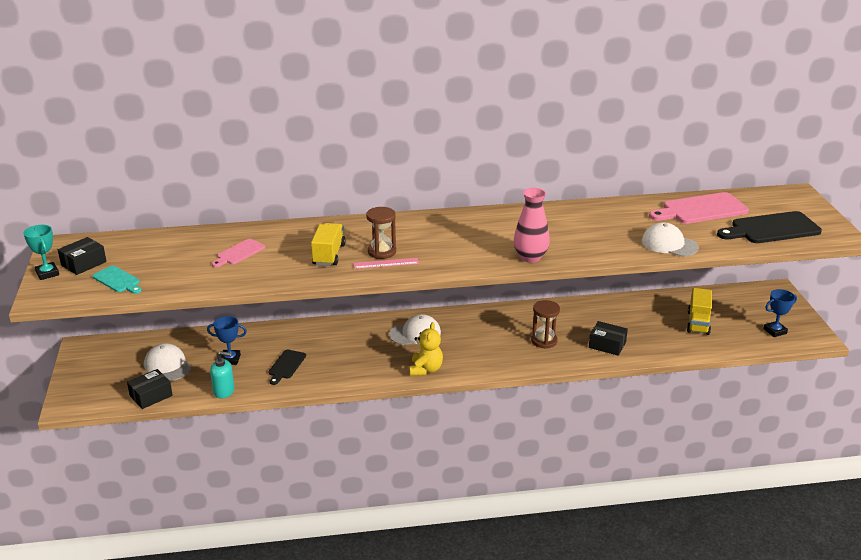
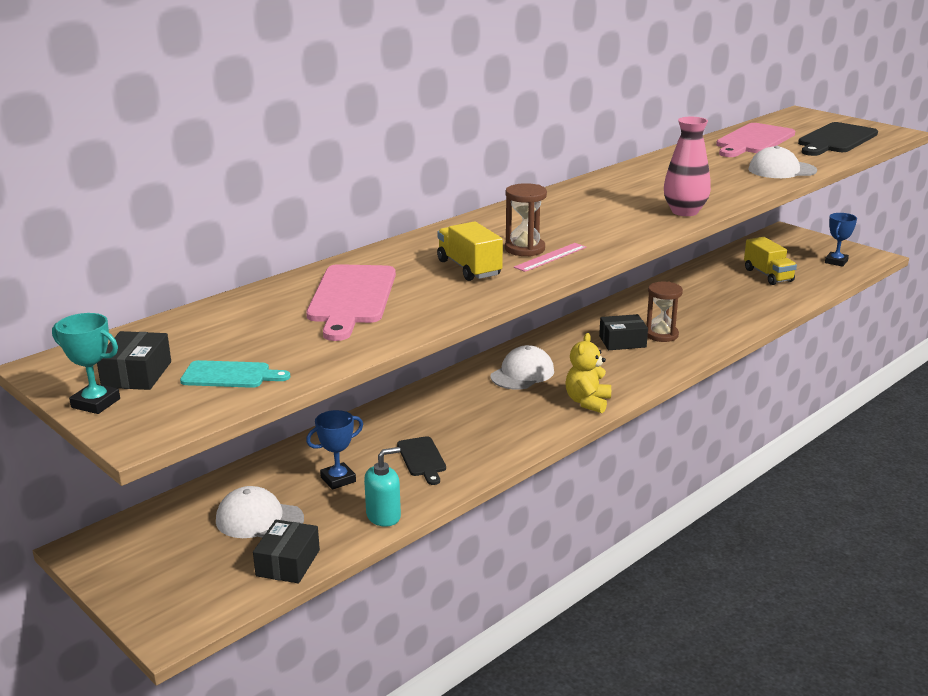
camera: 35 degrees left, 5 degrees down
pink cutting board [212,239,265,267] -> pink cutting board [306,264,396,341], size x1.83
yellow teddy bear [409,322,443,376] -> yellow teddy bear turned 135 degrees counterclockwise [565,333,611,413]
black box [589,321,628,356] -> black box moved to [599,314,648,350]

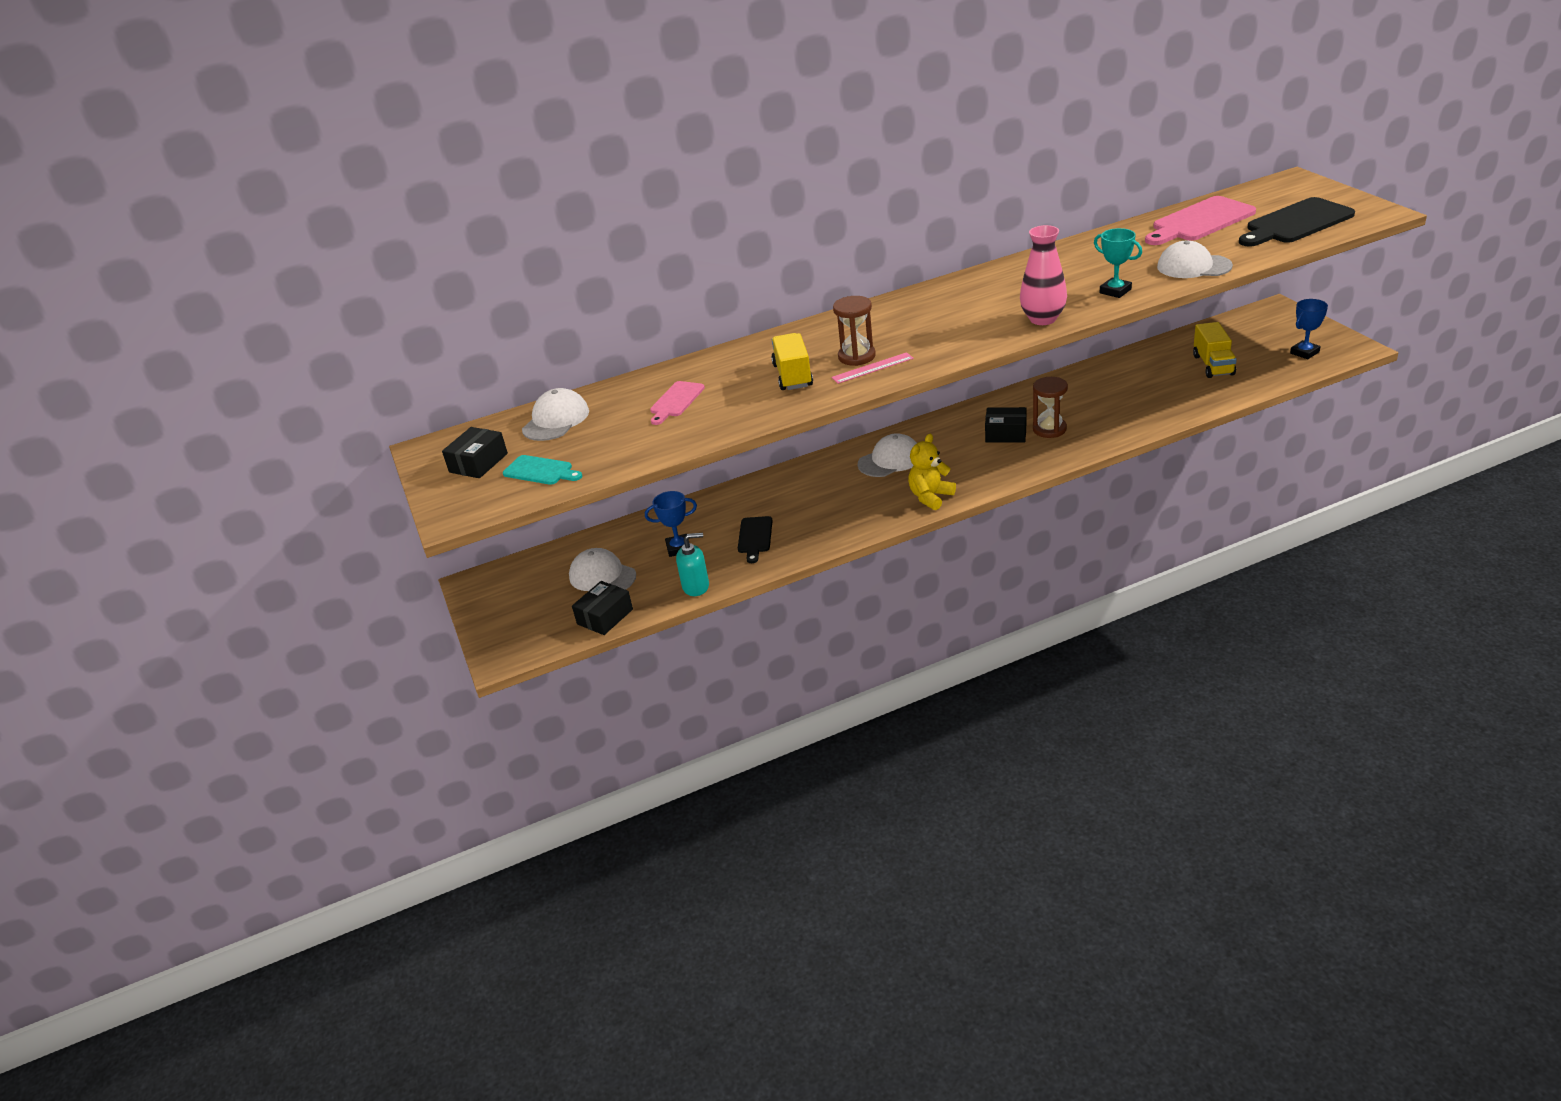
camera: 25 degrees right, 10 degrees up
turquoise trophy [52,313,120,414] -> turquoise trophy moved to [1094,228,1142,298]
pink cutting board [306,264,396,341] -> pink cutting board [650,381,705,425], size x0.55
none -> white cap [522,388,589,441]

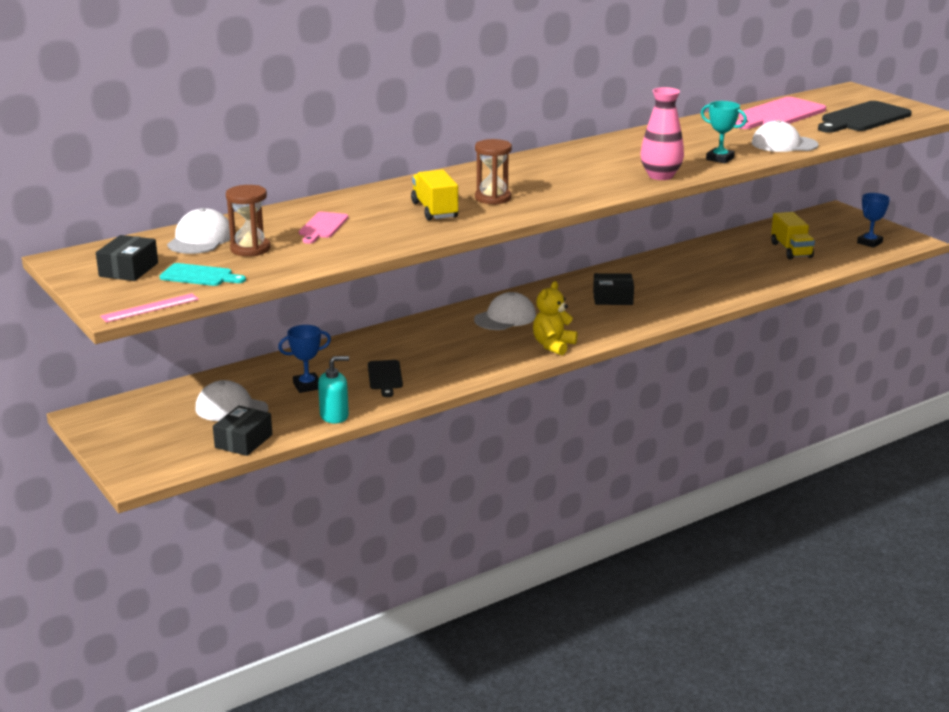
camera: 15 degrees left, 10 degrees down
pink ruler [831,352,914,384] -> pink ruler moved to [100,293,199,323]
brown hourglass [1033,377,1068,438] -> brown hourglass moved to [226,185,271,256]

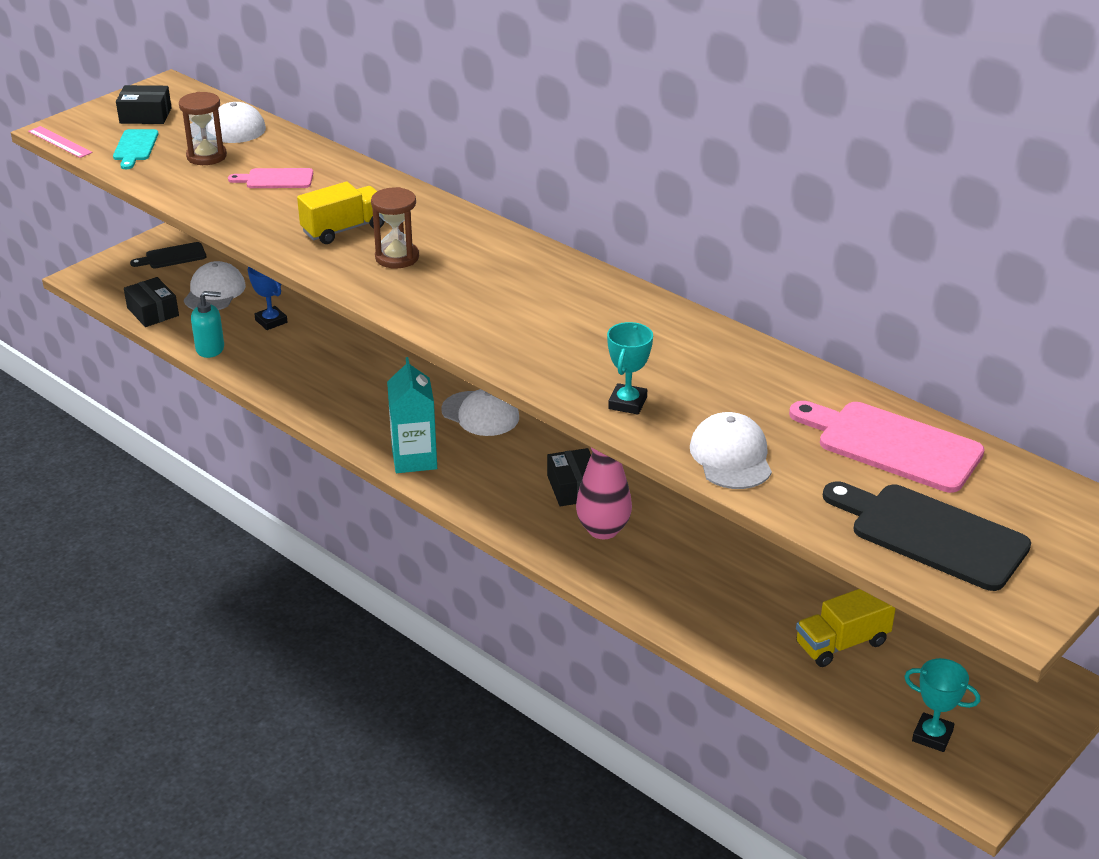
camera: 75 degrees right, 10 degrees up
black box [213,406,272,456] -> black box turned 45 degrees clockwise [124,277,179,327]
turquoise soap dispenser [318,356,349,423] -> turquoise soap dispenser turned 60 degrees counterclockwise [191,291,224,358]
black cutting board [368,360,403,397] -> black cutting board moved to [130,242,206,268]
yellow teddy bear [533,281,577,356] -> turquoise carton [387,357,437,473]
pink vase [641,87,684,180] -> pink vase moved to [576,448,632,539]
blue trophy [857,193,890,248] -> turquoise trophy [904,658,980,752]

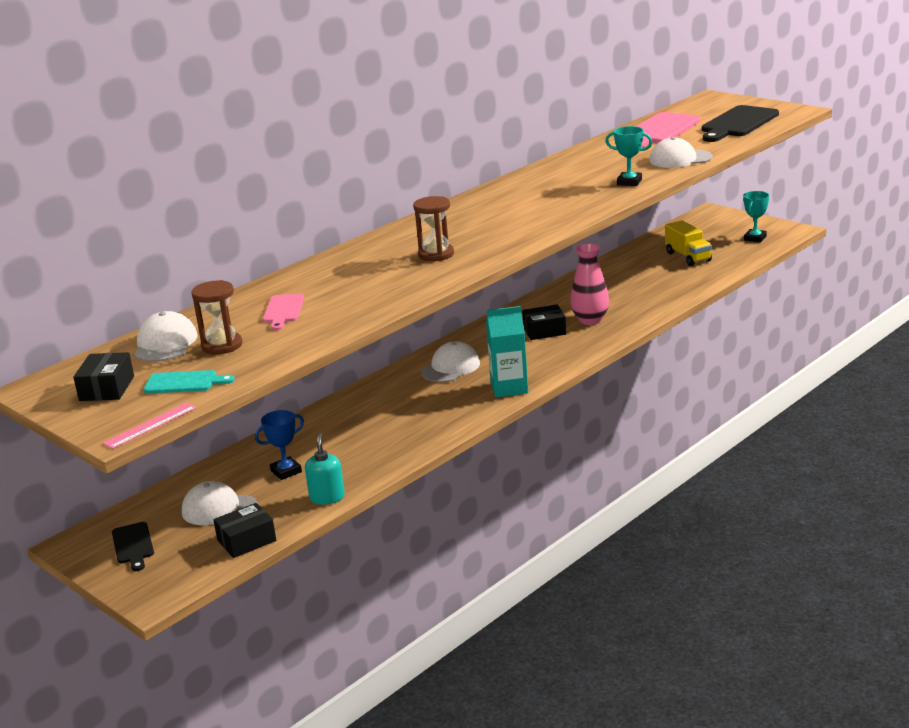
camera: 85 degrees left, 10 degrees down
yellow truck [297,182,385,244] -> none

